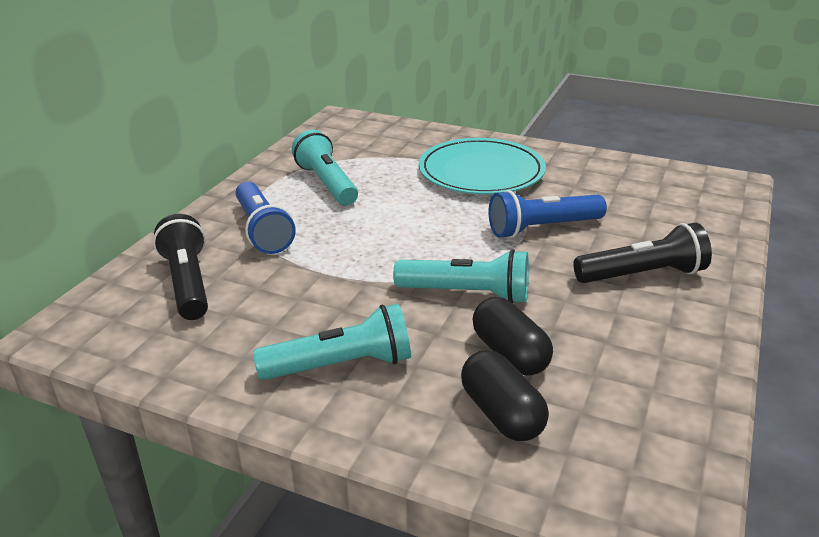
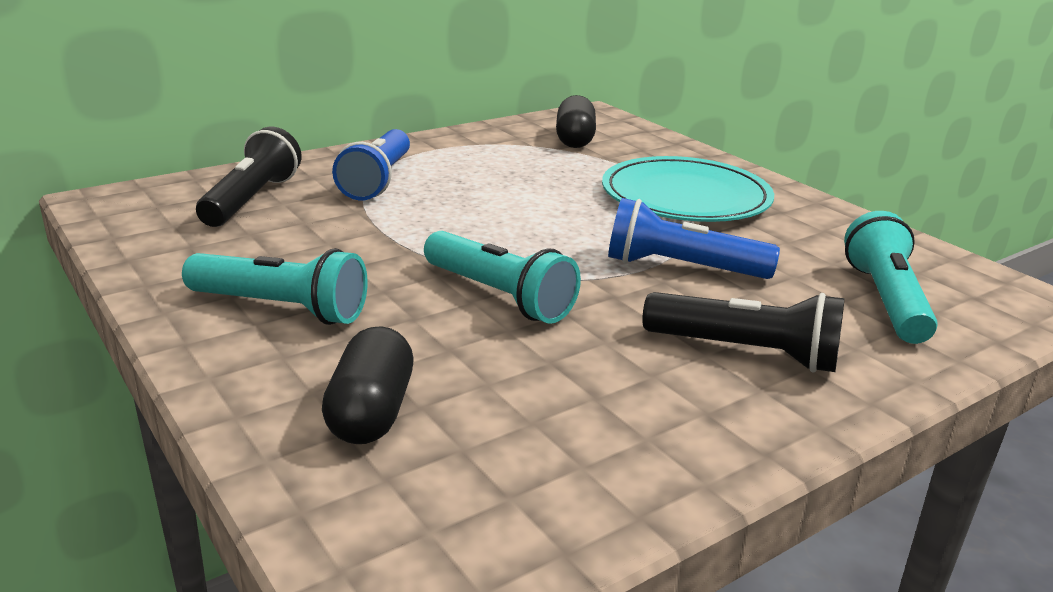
camera: 30 degrees right, 5 degrees down
turquoise flashlight [292,130,358,205] -> turquoise flashlight moved to [844,211,938,344]
black capsule [473,297,553,376] -> black capsule moved to [556,95,596,148]

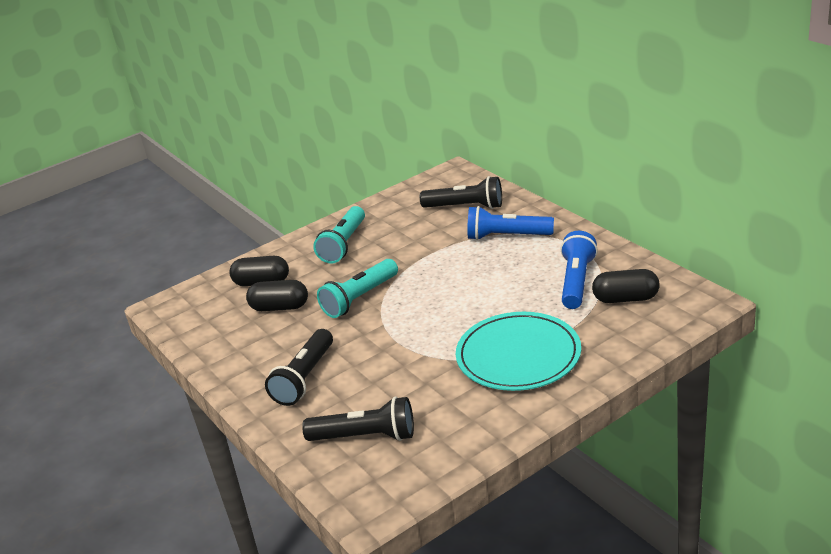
camera: 95 degrees right, 5 degrees up
blue flashlight [608,198,780,279] -> blue flashlight moved to [560,231,598,309]
turquoise flashlight [844,211,938,344] -> black flashlight [302,397,414,441]
none -> black capsule [246,280,308,311]

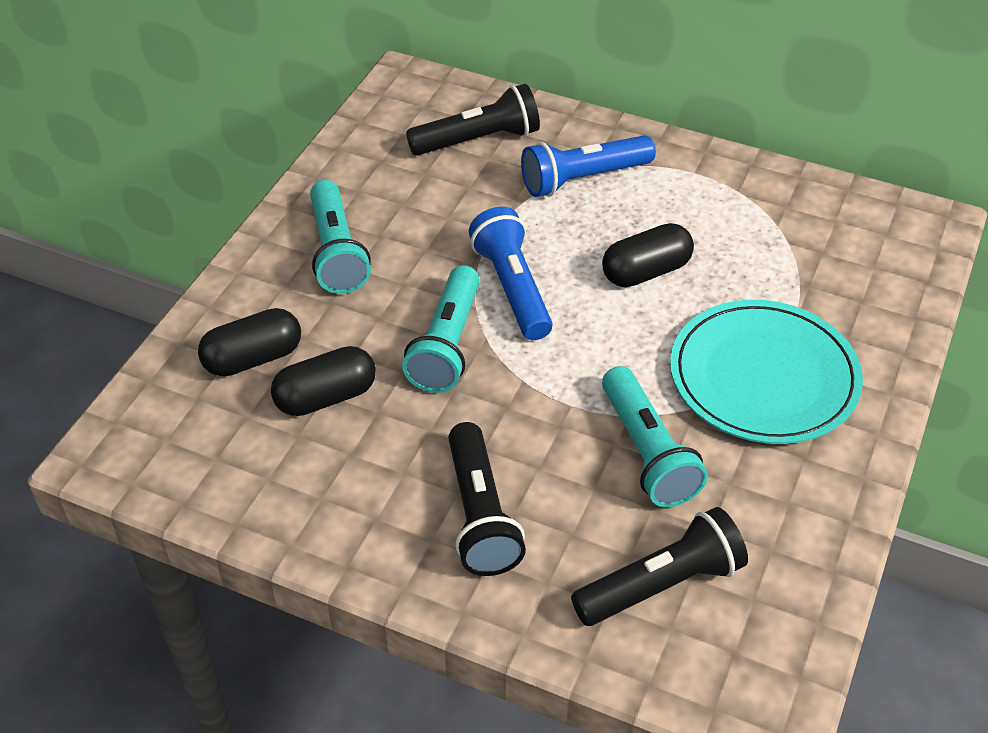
camera: 35 degrees left, 15 degrees up
blue flashlight [560,231,598,309] -> blue flashlight moved to [469,207,553,340]
black capsule [592,269,660,303] -> black capsule moved to [602,223,694,287]
none -> turquoise flashlight [602,366,708,507]

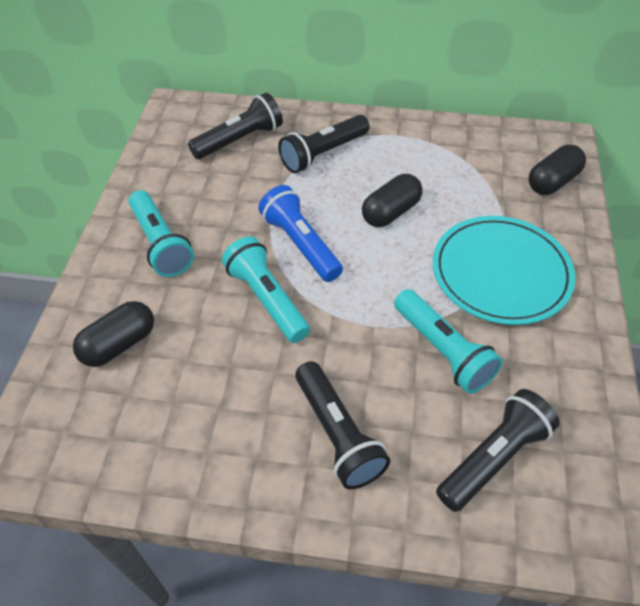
camera: 15 degrees left, 5 degrees up
black capsule [271,346,376,416] -> black capsule moved to [528,145,586,195]
turquoise flashlight [402,265,480,393] -> turquoise flashlight turned 150 degrees clockwise [222,236,310,343]
blue flashlight [521,135,656,197] -> black flashlight [278,115,370,173]

